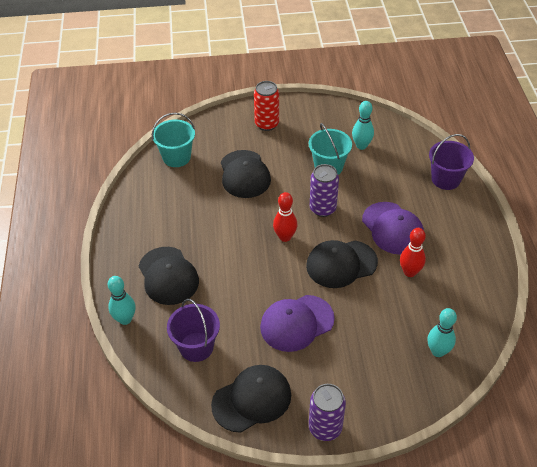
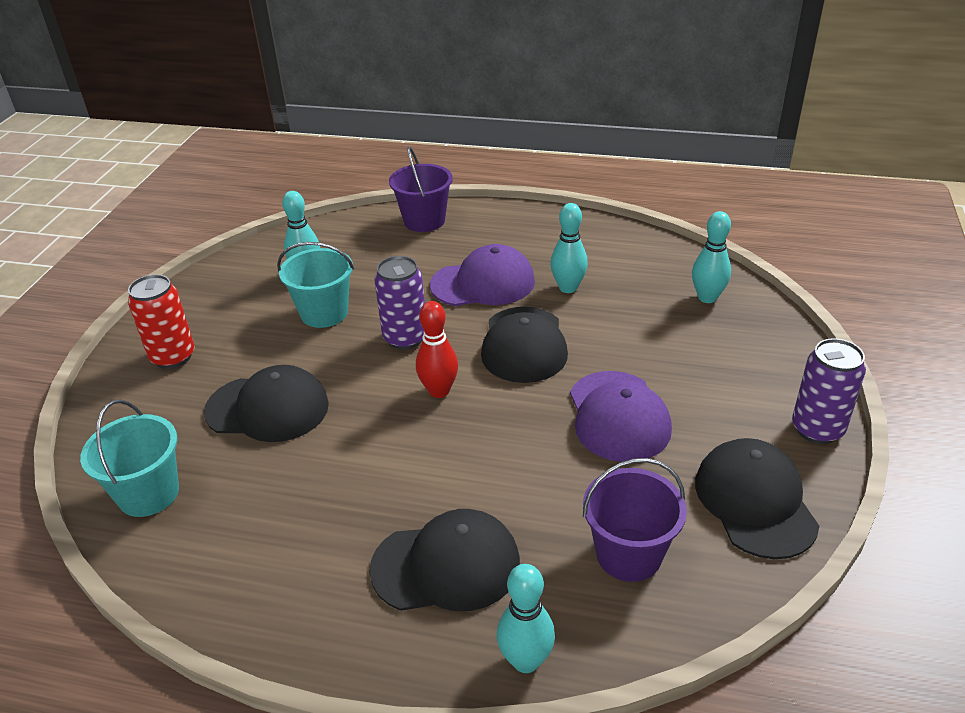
camera: 70 degrees left, 10 degrees down
red bowling pin [400,228,426,277] -> turquoise bowling pin [550,203,588,293]

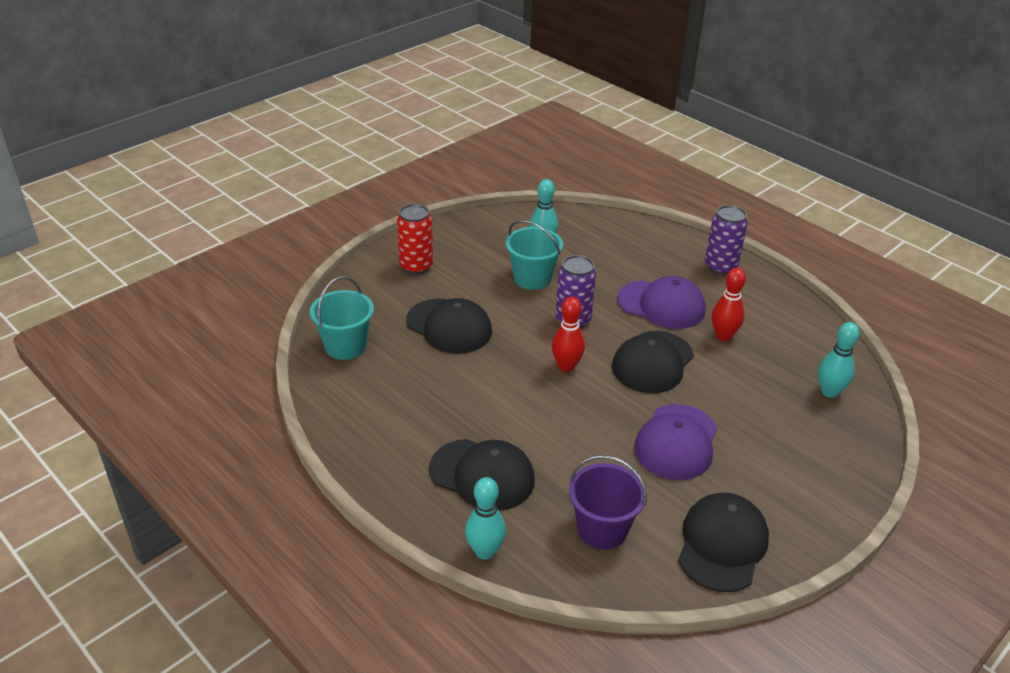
camera: 30 degrees right, 0 degrees up
purple bucket [389,146,453,232] -> none
turquoise bowling pin [550,203,588,293] -> red bowling pin [712,268,746,341]
purple can [792,338,866,444] -> purple can moved to [705,205,748,275]

